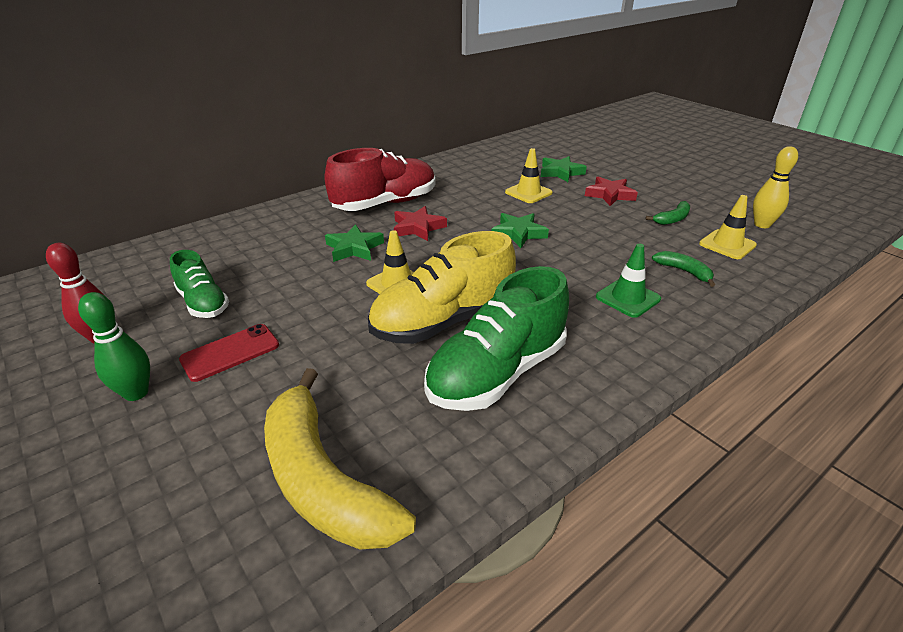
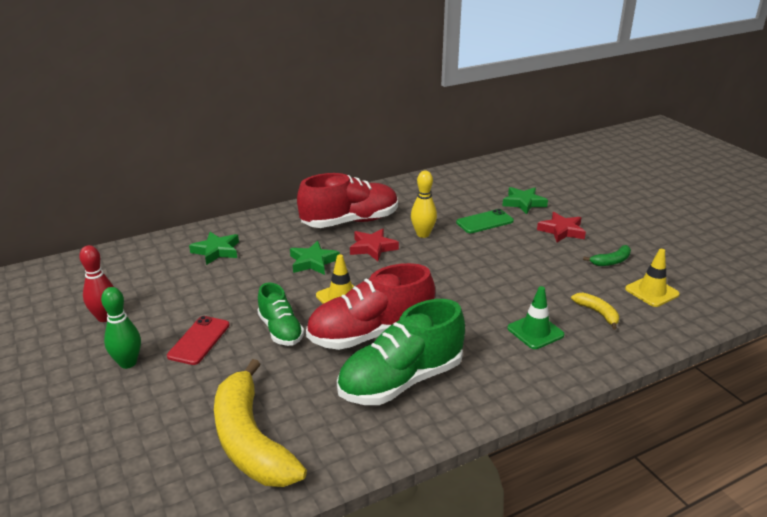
camera: 10 degrees right, 5 degrees down
green shoe [170,250,229,318] -> green shoe moved to [257,283,304,346]
red phone [179,324,279,382] -> red phone turned 45 degrees counterclockwise [167,316,230,365]
yellow shoe [368,231,516,344] -> red shoe [306,263,435,350]
green star [491,213,549,248] -> green star moved to [189,232,239,265]
yellow traffic cone [505,148,553,203] -> green phone [456,209,514,233]
green banana [652,251,715,287] -> yellow banana [571,293,619,330]
yellow bowling pin [753,146,798,228] -> yellow bowling pin moved to [411,171,437,238]

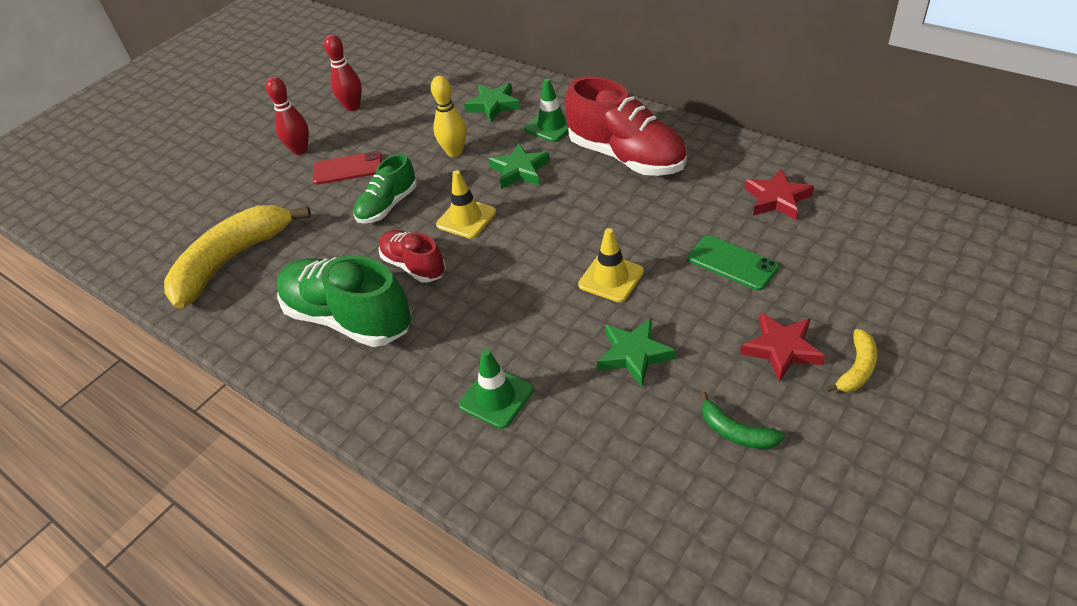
camera: 70 degrees right, 15 degrees up
green bowling pin [101,287,141,369] -> red bowling pin [266,77,309,155]
red shoe [306,263,435,350] -> red shoe [378,230,446,283], size x0.58
red star [350,228,399,261] -> red star moved to [744,168,814,220]
yellow bowling pin [411,171,437,238] -> yellow bowling pin moved to [431,76,466,157]
green star [502,187,548,214] -> green star moved to [597,318,676,387]
yellow banana [571,293,619,330] -> yellow banana moved to [825,329,877,392]
yellow traffic cone [625,249,680,307] -> yellow traffic cone moved to [578,228,644,302]
none -> green traffic cone [524,78,569,142]

